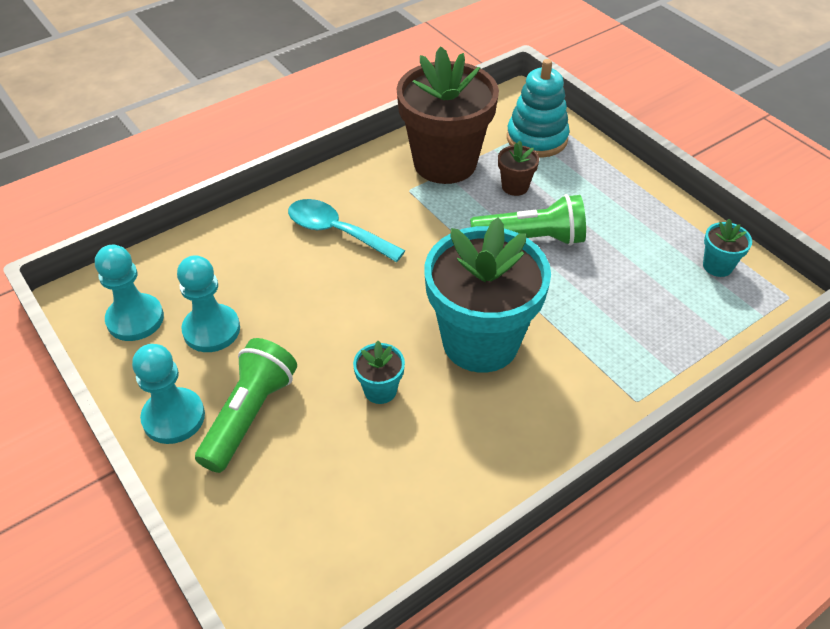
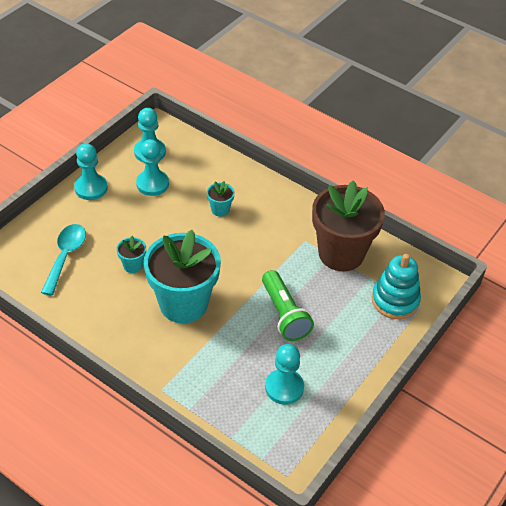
camera: 70 degrees right, 0 degrees up
green flashlight [195,338,297,473] -> none
turquoise spoon [288,199,405,262] -> turquoise spoon moved to [41,224,86,296]
brown flower pot [498,141,539,196] -> none
turquoise flower pot [703,219,752,277] -> turquoise flower pot moved to [207,181,235,217]
none -> turquoise pawn [265,344,304,405]

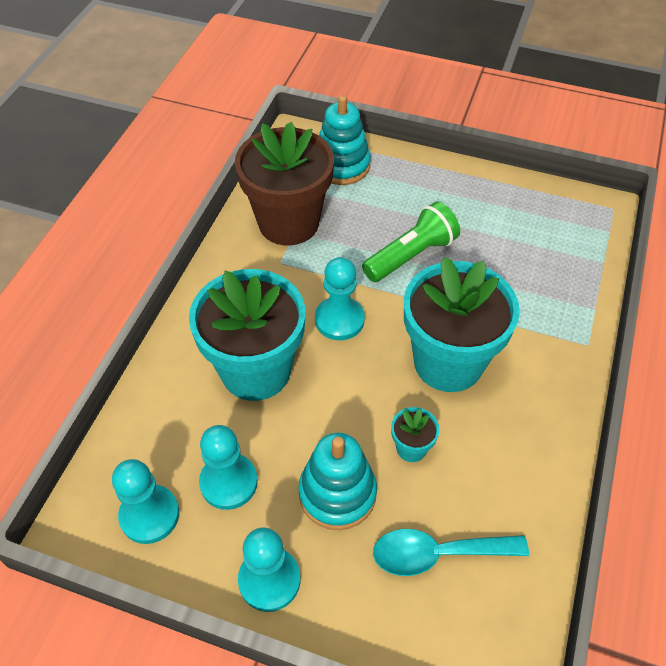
camera: 105 degrees left, 5 degrees up
turquoise flower pot [207,181,235,217] -> turquoise flower pot [189,269,305,401], size x2.43
turquoise pawn [265,344,304,405] -> turquoise pawn moved to [315,257,365,340]
none -> turquoise stacking toy [298,433,377,530]

